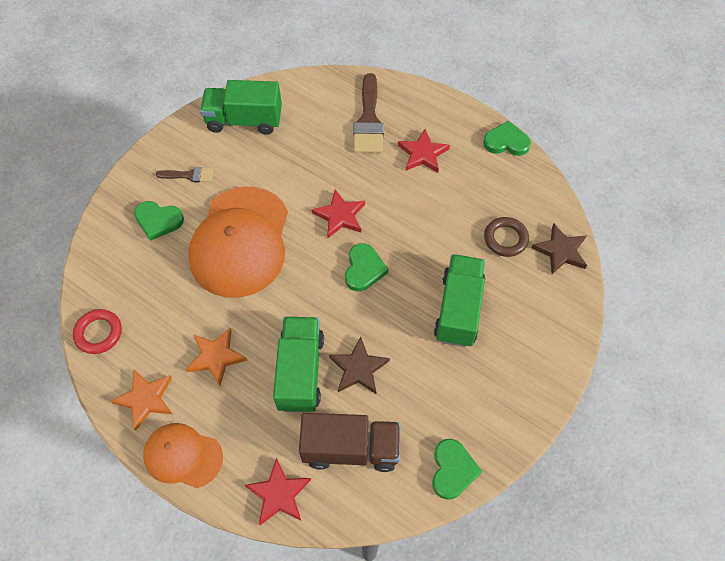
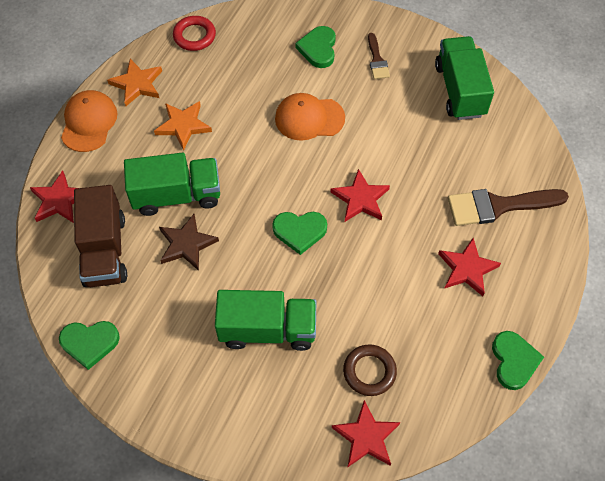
camera: 80 degrees right, 0 degrees up
orange cap [188,187,288,298] -> orange cap [275,93,345,141], size x0.54
brown star [532,224,587,274] -> red star [332,400,400,468]

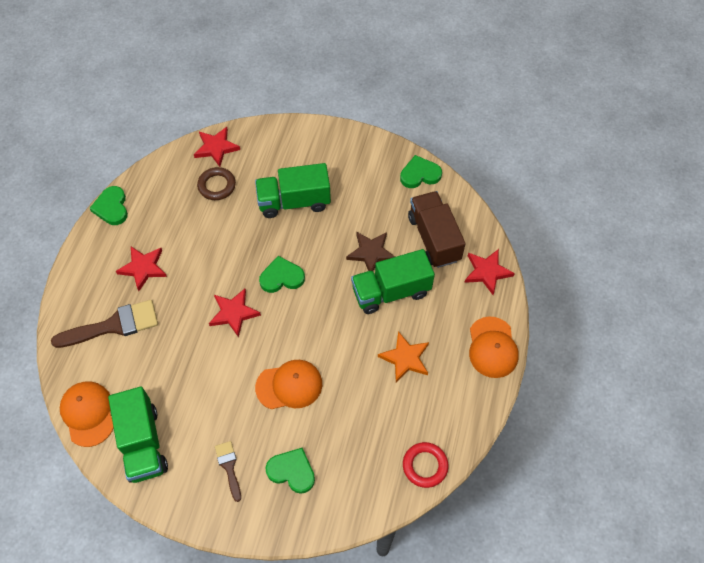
camera: 170 degrees right, 0 degrees up
orange star [107,59,162,106] -> none
green heart [295,26,336,68] -> green heart turned 60 degrees counterclockwise [266,448,315,494]
none -> orange cap [60,382,114,447]

